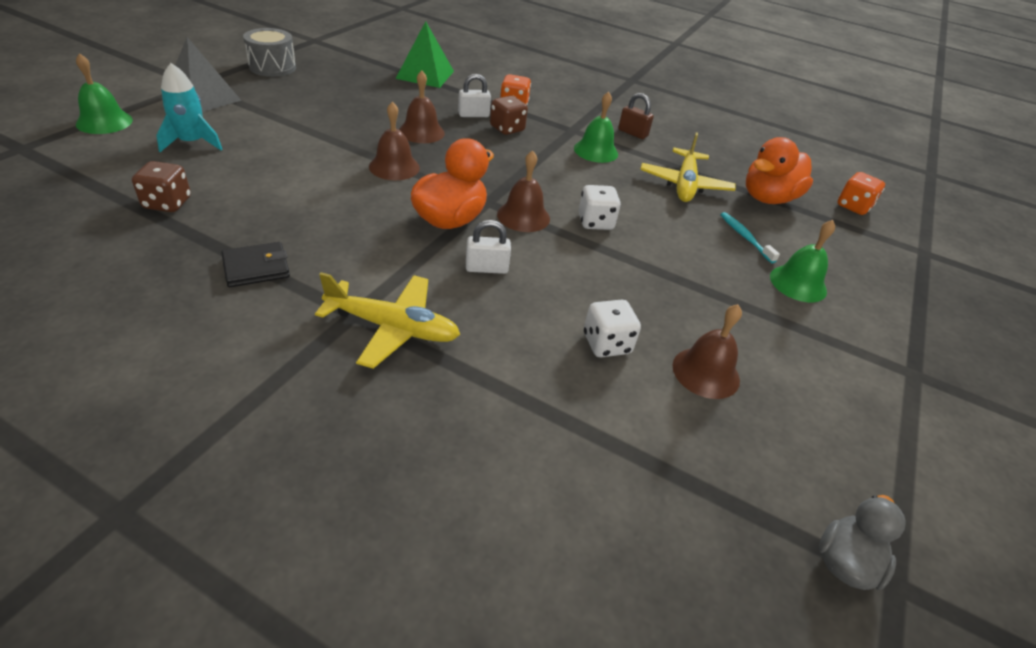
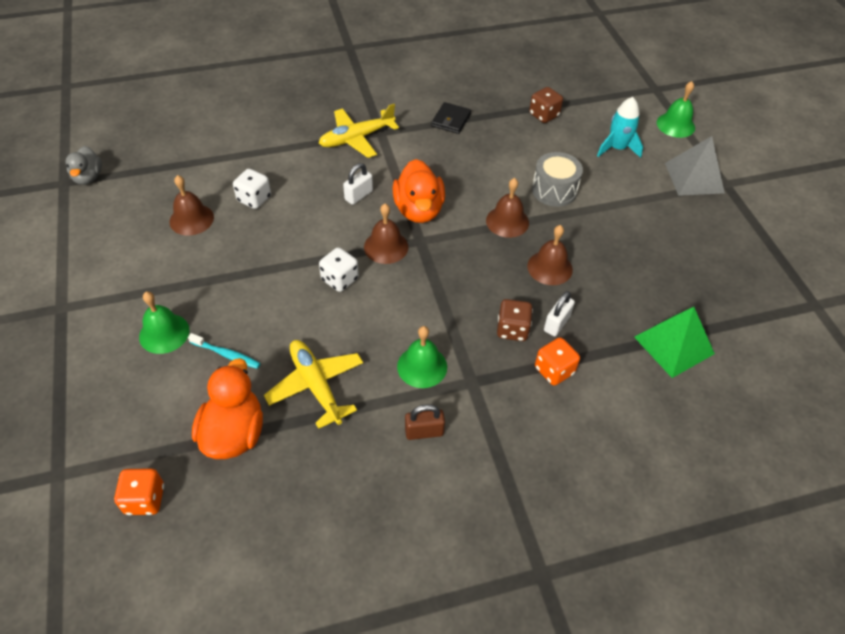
camera: 140 degrees right, 10 degrees up
grey drum [243,28,296,77] -> grey drum moved to [532,152,583,207]

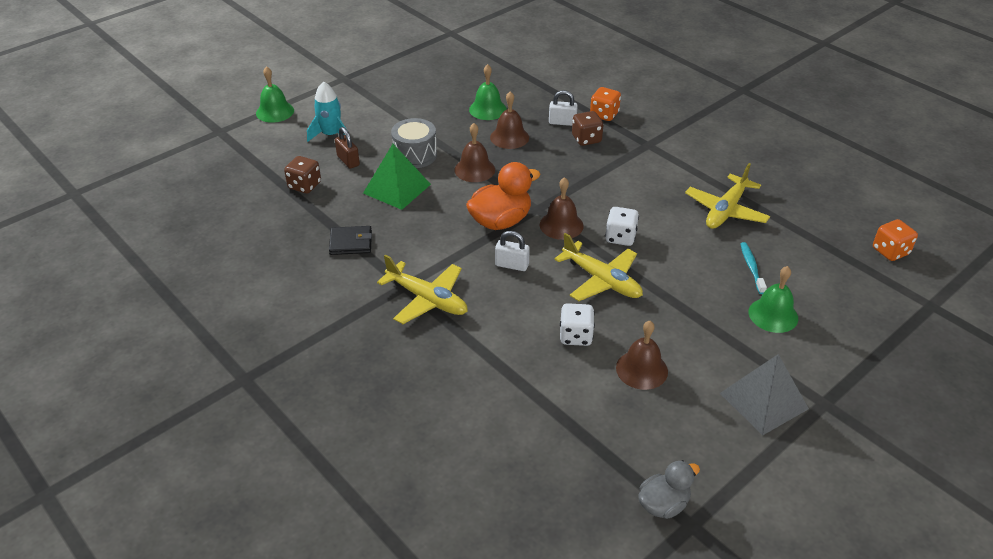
camera: 115 degrees left, 10 degrees down
orange duck [192,358,263,459] -> none
green bell [397,326,447,388] -> green bell moved to [469,64,507,120]
brown padlock [405,404,445,440] -> brown padlock moved to [335,127,360,169]
green pyramid [634,307,715,378] -> green pyramid moved to [363,144,431,210]
grey pyramid [665,136,725,196] -> grey pyramid moved to [720,354,809,435]
none -> yellow plane [554,233,643,301]

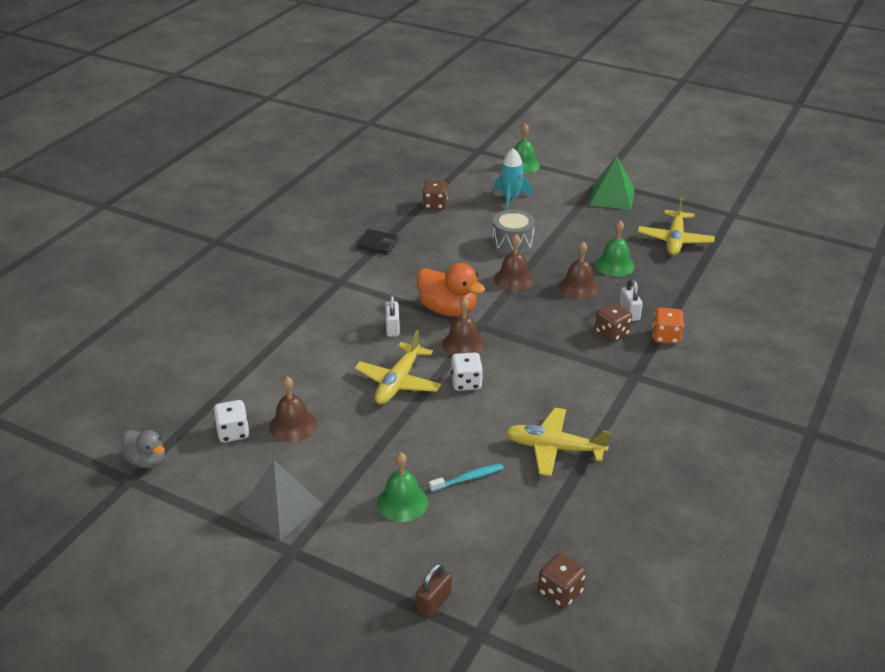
camera: 70 degrees right, 5 degrees down
black wallet [329,226,372,255] -> black wallet turned 45 degrees counterclockwise [356,229,399,255]
brown padlock [335,127,360,169] -> brown padlock moved to [416,563,451,618]
green pyramid [363,144,431,210] -> green pyramid moved to [590,156,635,210]
yellow plane [377,255,467,324] -> yellow plane moved to [638,197,715,255]
white dice [560,303,595,346] -> white dice moved to [213,400,249,442]
orange dice [873,219,918,261] -> brown dice [538,553,586,608]

